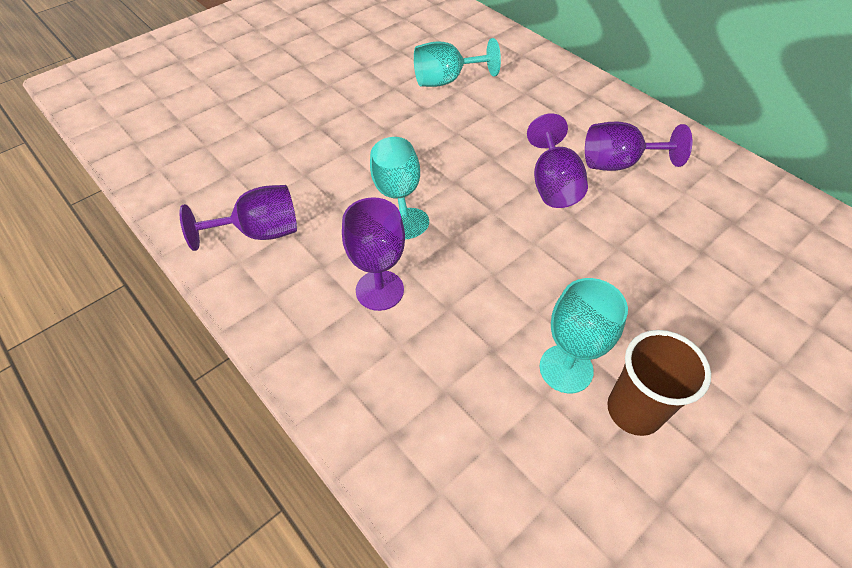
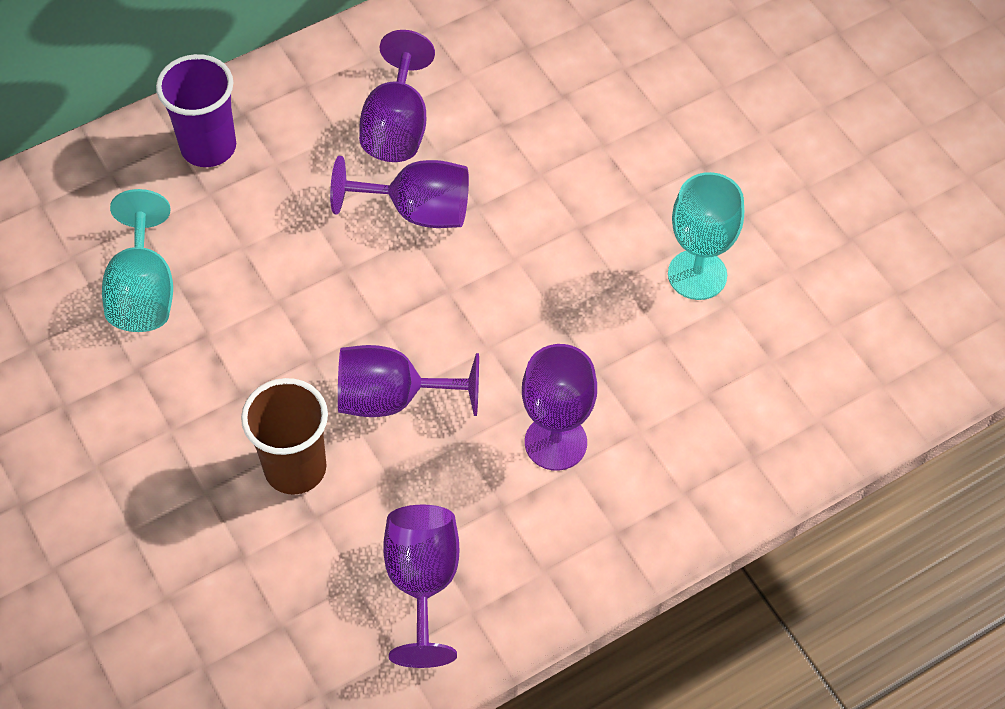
camera: 80 degrees left, 5 degrees up
turquoise goblet [370,137,429,240] -> purple goblet [338,345,479,417]
brown cup [607,330,711,436] -> brown cup moved to [241,378,328,495]
none -> purple cup [156,54,236,167]

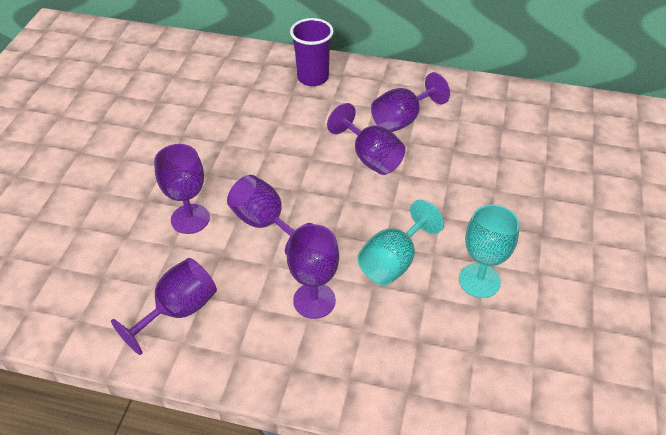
camera: 45 degrees right, 10 degrees down
turquoise goblet [102,189,173,332] -> turquoise goblet moved to [357,200,444,285]
brown cup [241,378,328,495] -> purple goblet [154,144,210,234]

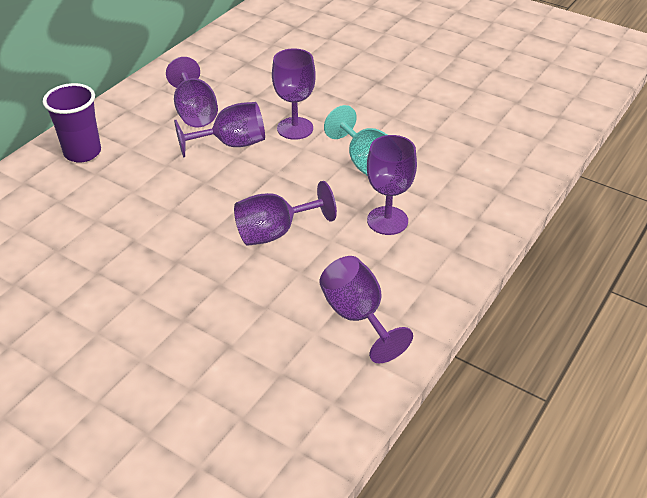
camera: 70 degrees left, 5 degrees down
purple goblet [154,144,210,234] -> purple goblet moved to [272,48,316,140]
turquoise goblet [459,204,519,298] -> none

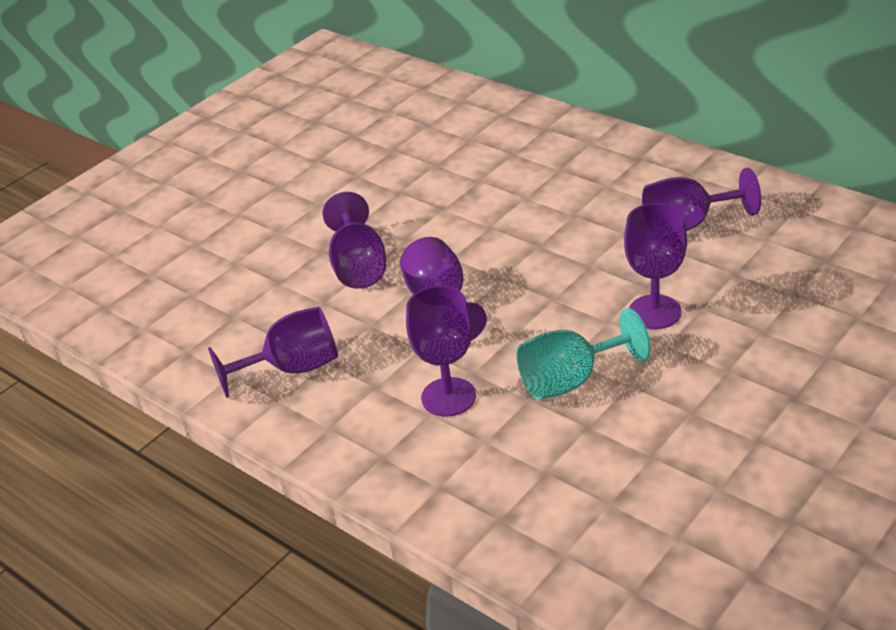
camera: 100 degrees right, 5 degrees down
purple cup [43,83,101,163] -> none
purple goblet [174,102,265,157] -> purple goblet moved to [323,192,386,289]

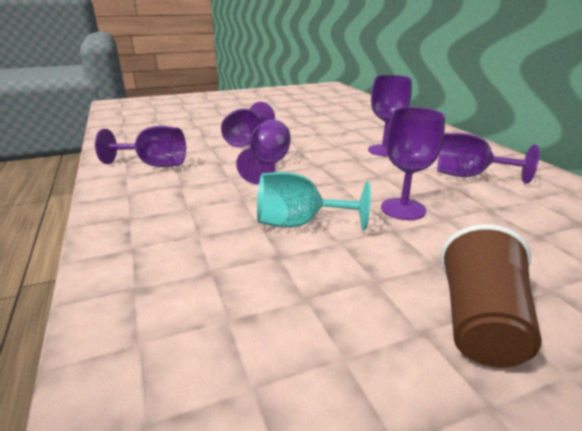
camera: 25 degrees right, 10 degrees down
purple goblet [406,286,476,417] -> purple goblet moved to [368,75,412,156]
none -> brown cup [440,224,542,368]

